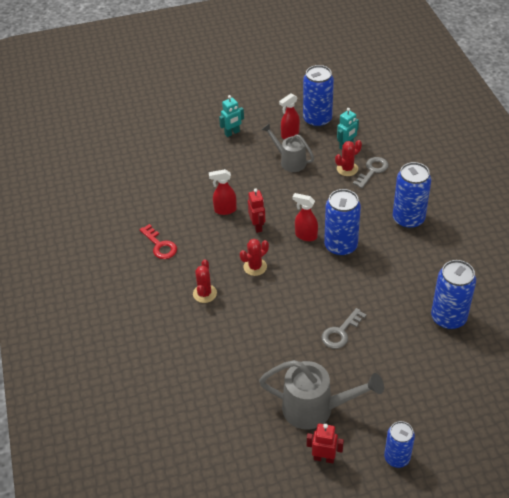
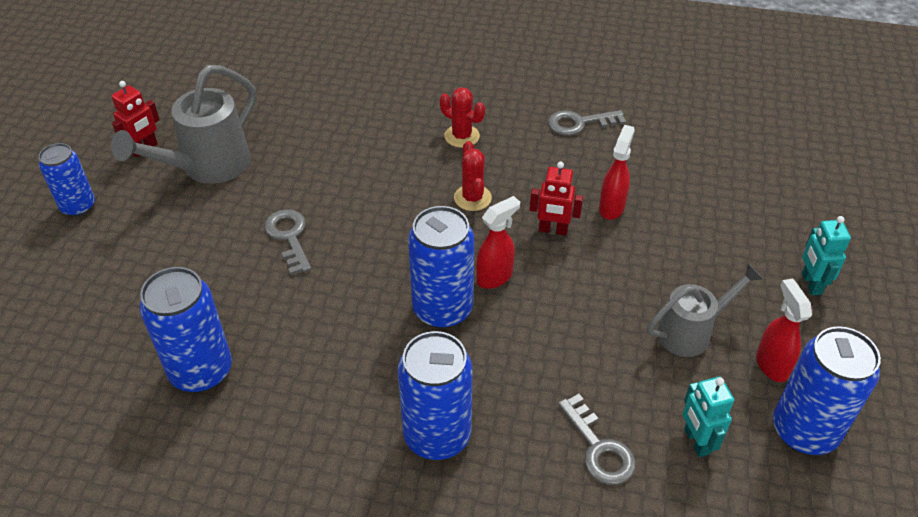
camera: 115 degrees right, 0 degrees up
red key [139,224,177,259] -> grey key [548,110,626,136]
red cactus [335,140,362,176] -> none

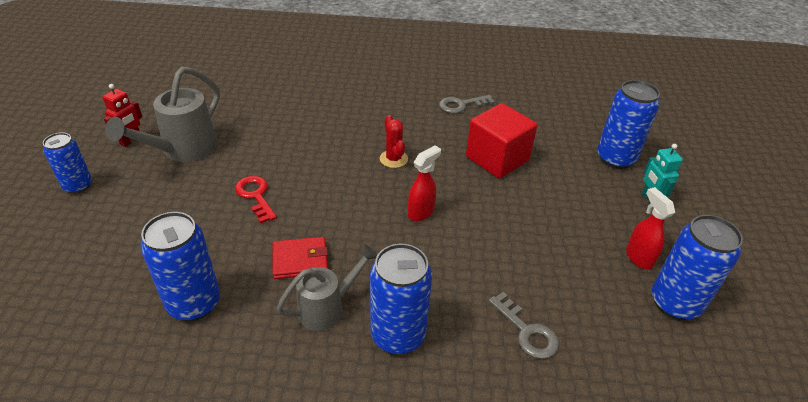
camera: 10 degrees left, 5 degrees down
grey key [265,209,311,275] -> red key [235,176,277,224]
blue can [408,206,474,329] -> blue can moved to [597,80,660,169]
red cactus [440,87,485,148] -> none
red robot [530,162,583,236] -> none
red spray bottle [599,125,635,220] -> red cube [466,103,537,179]
grey watering can [647,264,763,357] -> grey watering can moved to [277,245,378,331]
turquoise robot [683,377,734,457] -> none
none -> red wallet [273,237,328,279]

